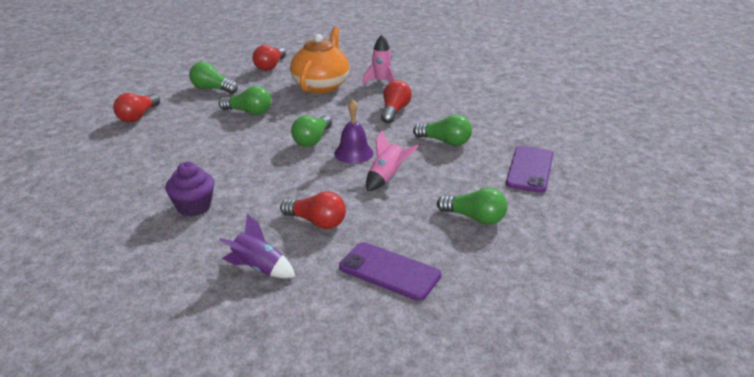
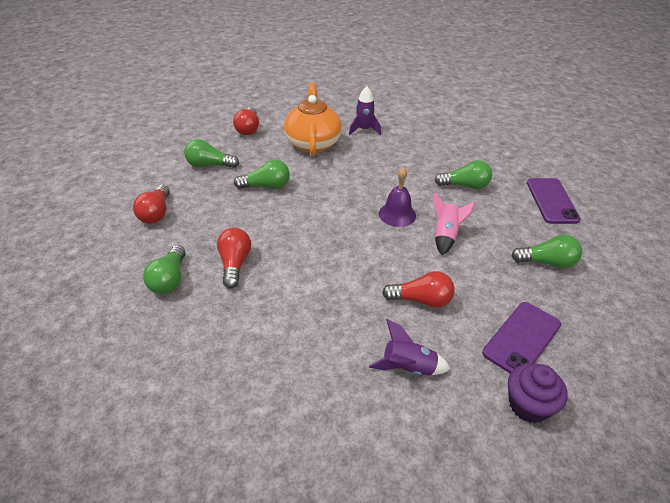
camera: 20 degrees left, 10 degrees up
purple cupcake [166,162,215,216] -> purple cupcake moved to [508,363,568,423]
green light bulb [291,115,332,147] -> green light bulb moved to [143,245,186,294]
purple phone [339,242,441,301] -> purple phone turned 60 degrees counterclockwise [482,302,561,373]
pink rocket [363,35,395,84] -> purple rocket [349,87,381,135]
red light bulb [381,80,412,123] -> red light bulb moved to [217,228,251,289]

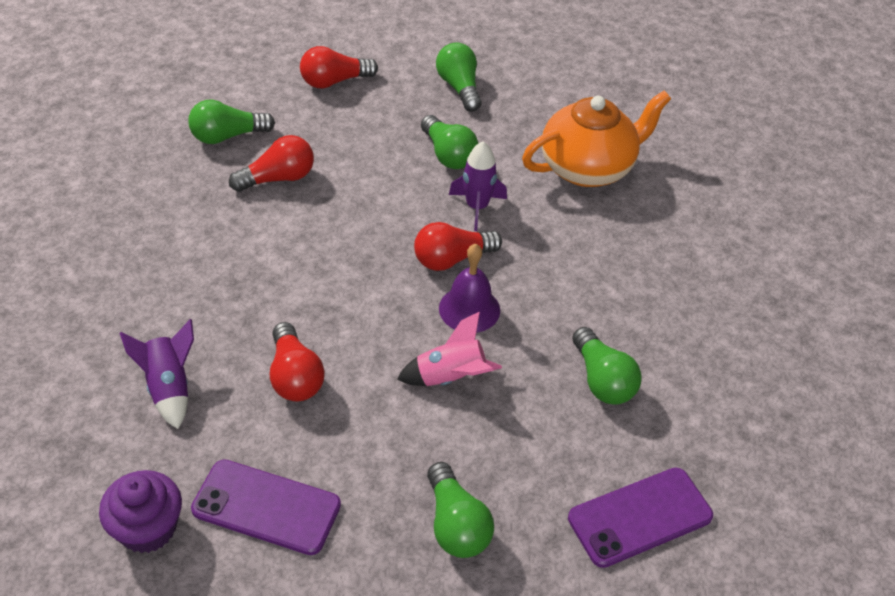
camera: 65 degrees right, 5 degrees up
red light bulb [233,107,259,135] -> red light bulb moved to [414,222,502,271]
purple rocket [349,87,381,135] -> purple rocket moved to [449,141,507,231]

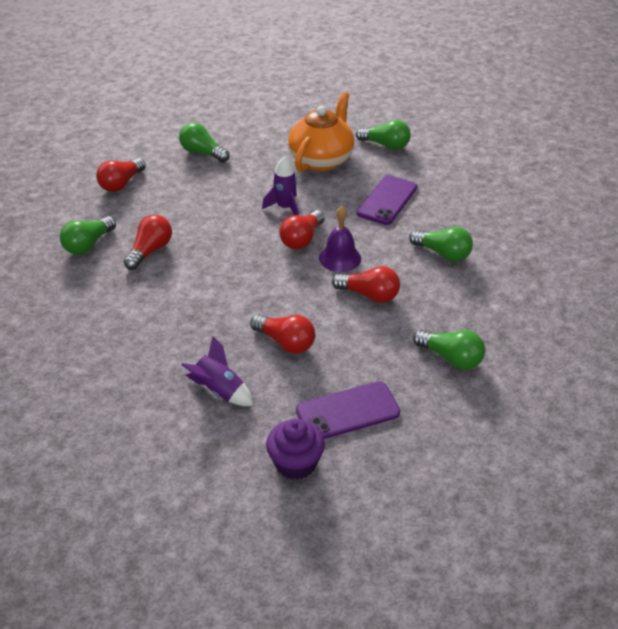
camera: 35 degrees left, 5 degrees down
pink rocket [397,312,502,386] -> red light bulb [332,266,400,303]
green light bulb [421,115,478,169] -> green light bulb moved to [356,120,411,150]
purple phone [568,467,713,568] -> purple phone moved to [357,175,417,225]

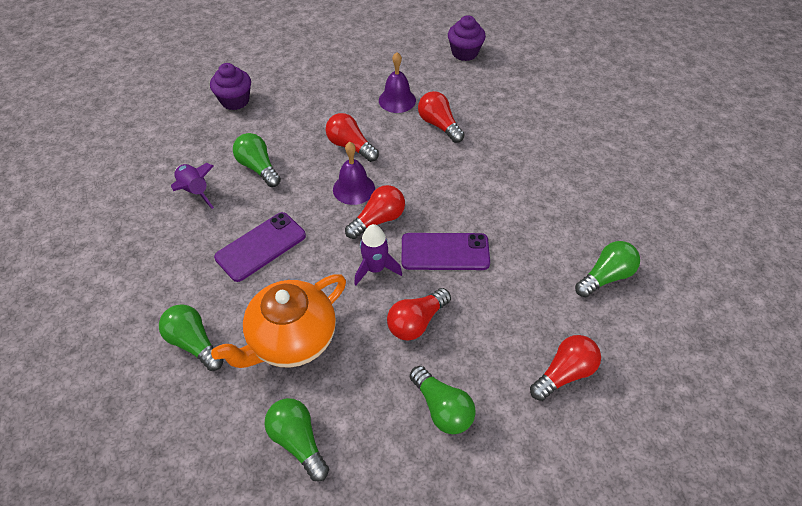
camera: 160 degrees left, 10 degrees up
red light bulb [123,215,172,270] -> red light bulb moved to [387,288,451,341]
purple rocket [181,336,253,406] -> purple rocket moved to [171,163,214,209]
purple phone [296,381,400,439] -> purple phone moved to [402,233,490,270]
green light bulb [413,330,485,370] -> green light bulb moved to [264,398,329,481]
none -> purple cupcake [210,63,251,110]
none -> purple bell [379,52,416,113]

